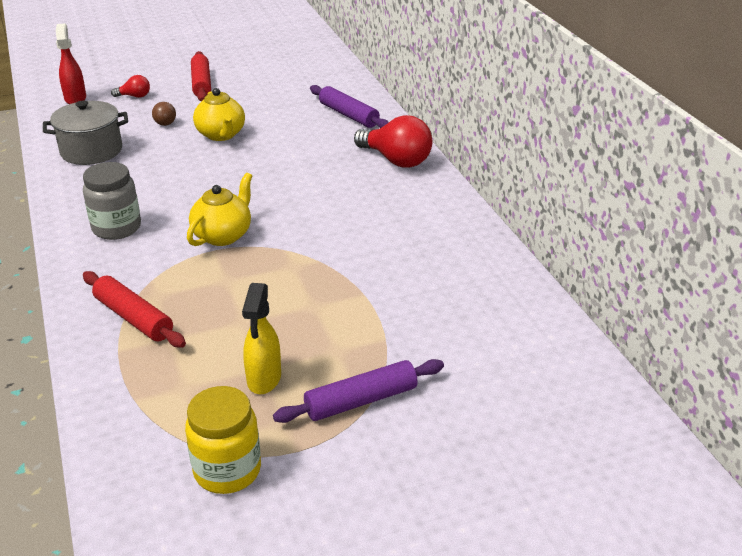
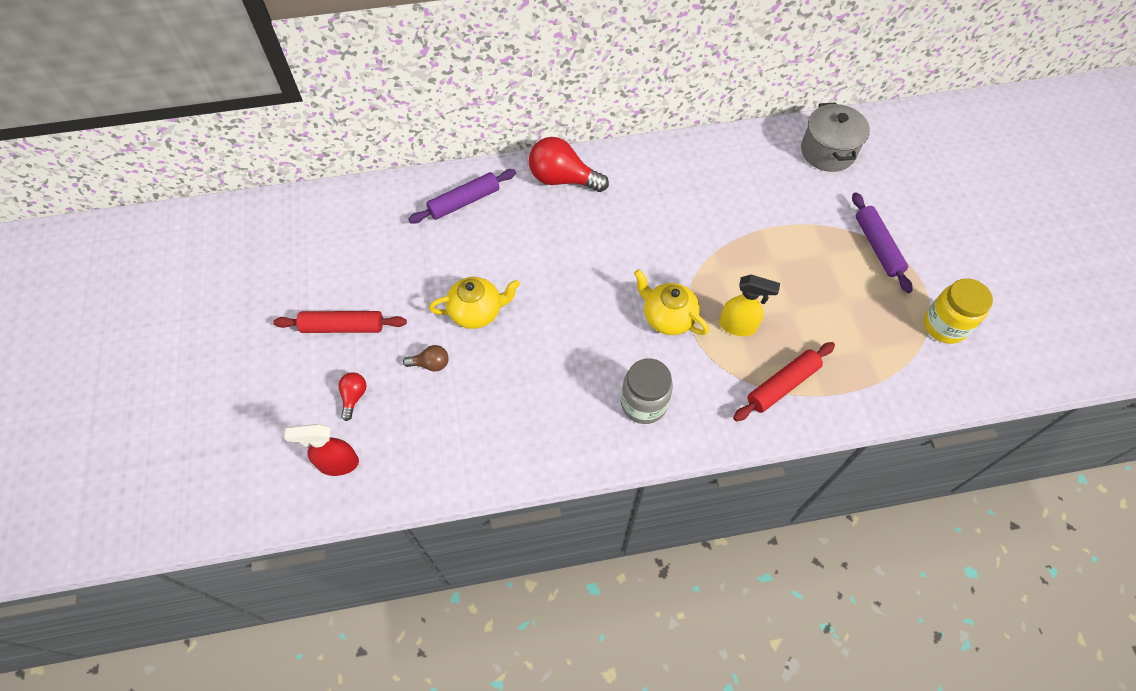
camera: 80 degrees left, 25 degrees up
grey pot [43,101,128,165] -> grey pot moved to [801,102,870,172]
yellow spray bottle [242,283,281,394] -> yellow spray bottle moved to [719,275,780,336]
red light bulb [354,115,432,168] -> red light bulb turned 120 degrees counterclockwise [529,137,609,192]

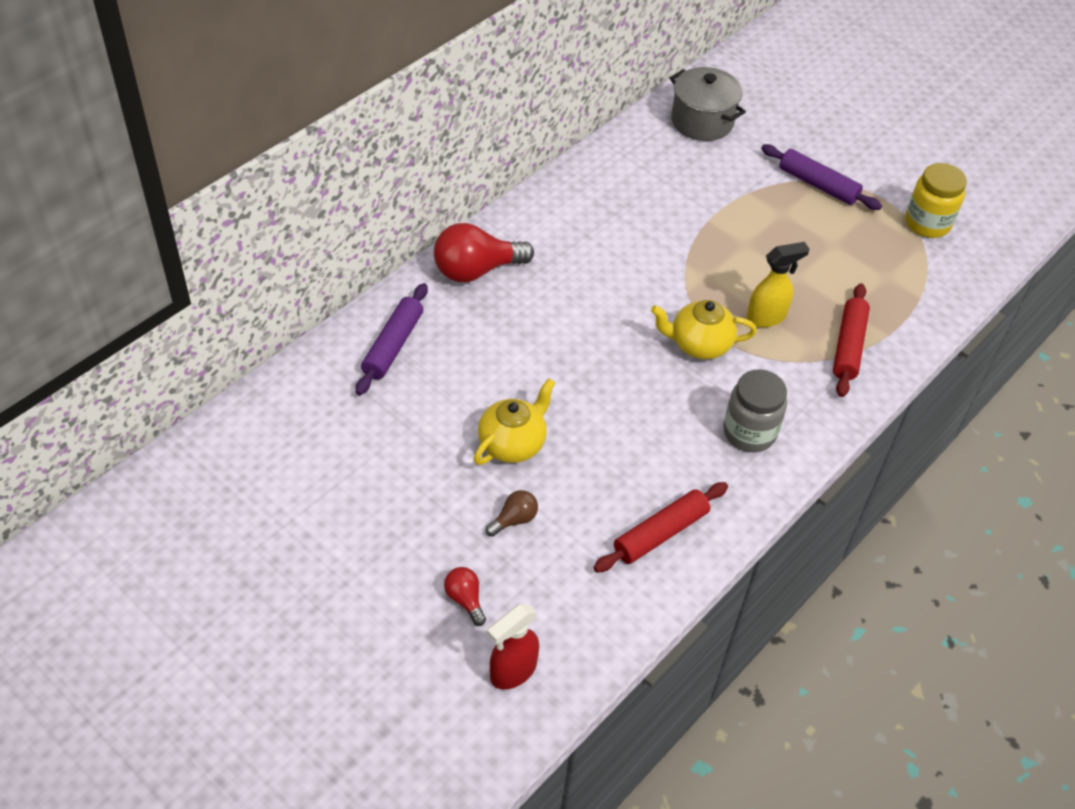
camera: 40 degrees left, 10 degrees down
red rolling pin [273,311,407,333] -> red rolling pin moved to [593,482,728,573]

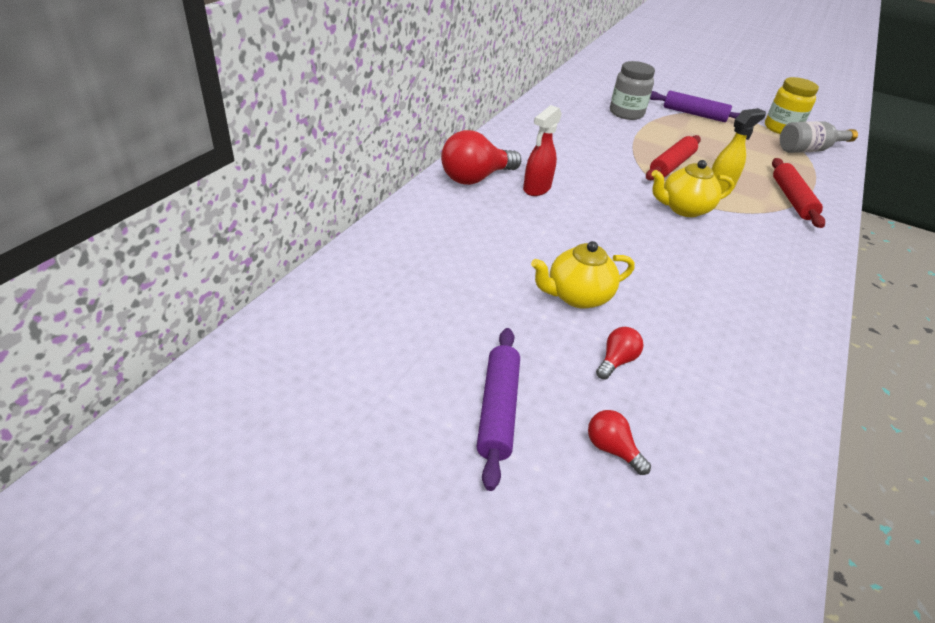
camera: 15 degrees left, 10 degrees down
purple rolling pin [356,283,428,395] -> purple rolling pin moved to [477,328,520,491]
yellow teapot [474,378,556,465] -> yellow teapot turned 135 degrees counterclockwise [531,241,634,309]
brown light bulb [486,490,538,537] -> red light bulb [596,327,643,380]
red spray bottle [488,604,539,690] -> red spray bottle moved to [523,105,562,196]
red rolling pin [593,482,728,573] -> red rolling pin moved to [646,135,701,180]
grey pot [670,67,746,141] -> none
grey jar [723,369,787,452] -> grey jar moved to [610,61,655,120]
none -> grey bottle [780,121,858,153]

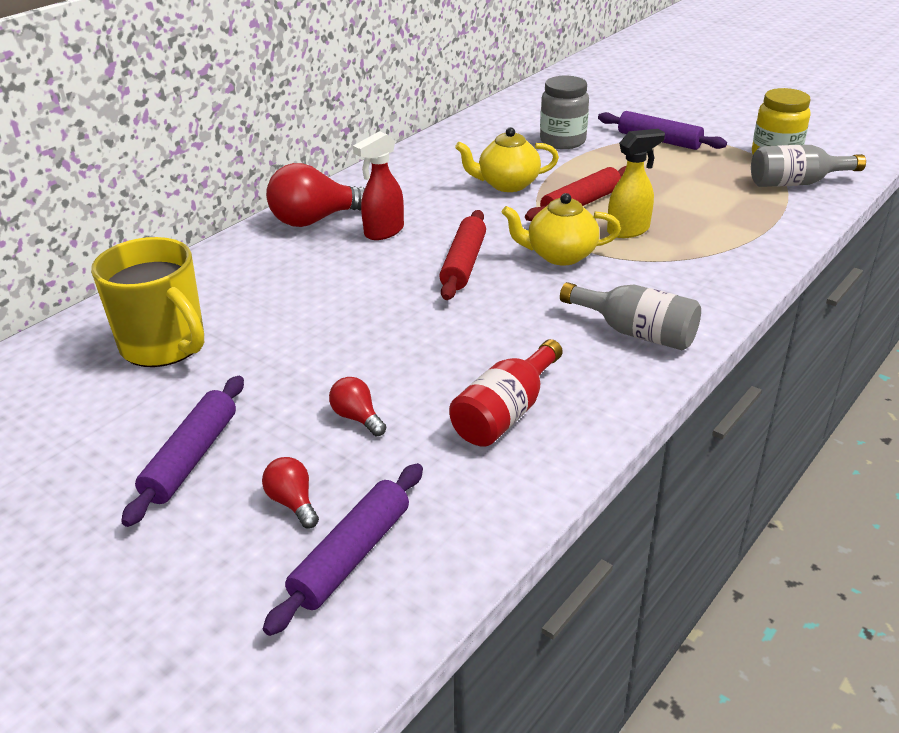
camera: 15 degrees right, 5 degrees down
yellow teapot [531,241,634,309] -> yellow teapot moved to [455,127,559,192]
red light bulb [596,327,643,380] -> red light bulb turned 90 degrees counterclockwise [329,377,386,436]
red rolling pin [772,158,825,228] -> red rolling pin moved to [439,210,486,300]
none -> yellow mug [91,237,204,367]
none -> purple rolling pin [263,463,423,636]
none -> red bottle [449,339,563,447]
none -> grey bottle [560,282,701,350]

